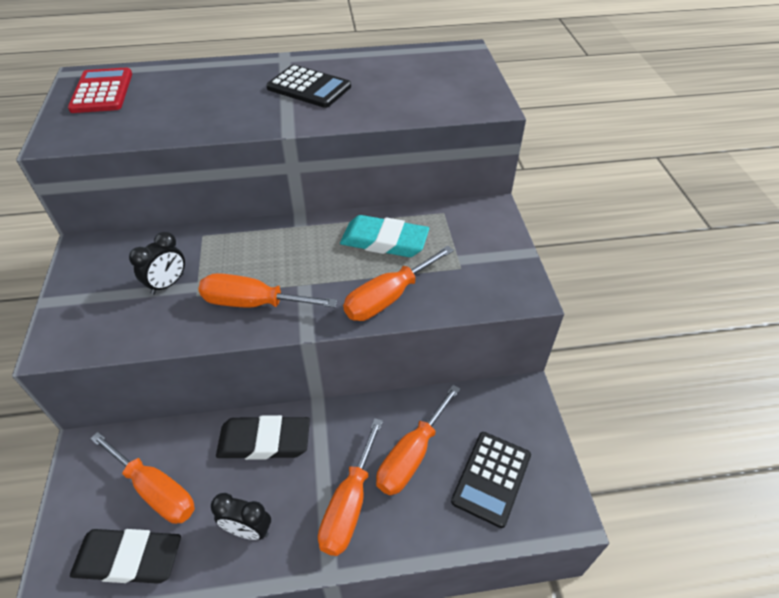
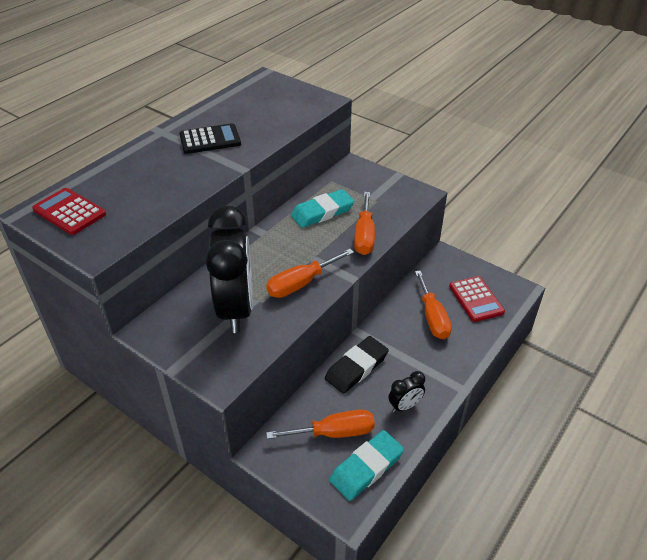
camera: 45 degrees left, 5 degrees down
black eraser [70,529,181,584] -> turquoise eraser [329,430,404,501]
black clock [129,232,185,295] -> black clock [206,205,253,333], size x2.32
orange screwdriver [318,418,383,556] -> none
black calculator [451,432,531,528] -> red calculator [449,276,505,322]

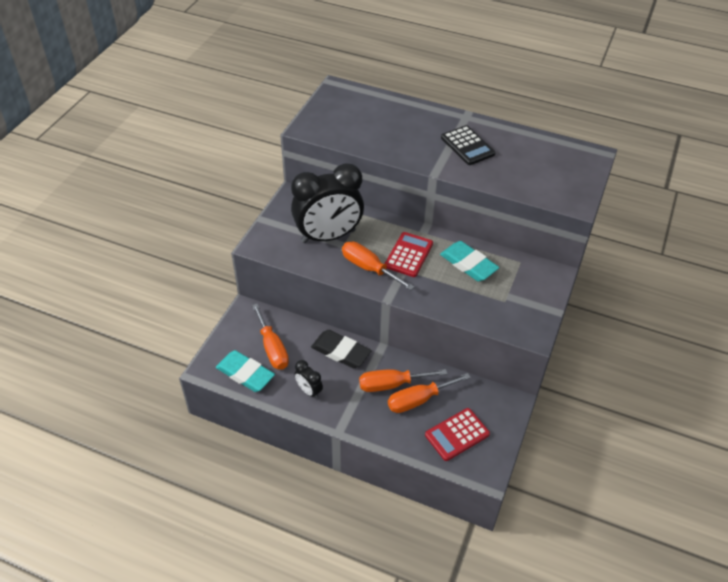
camera: 75 degrees right, 5 degrees up
red calculator [32,188,106,235] -> red calculator moved to [385,232,433,277]
orange screwdriver [354,192,375,255] -> orange screwdriver moved to [359,369,447,392]

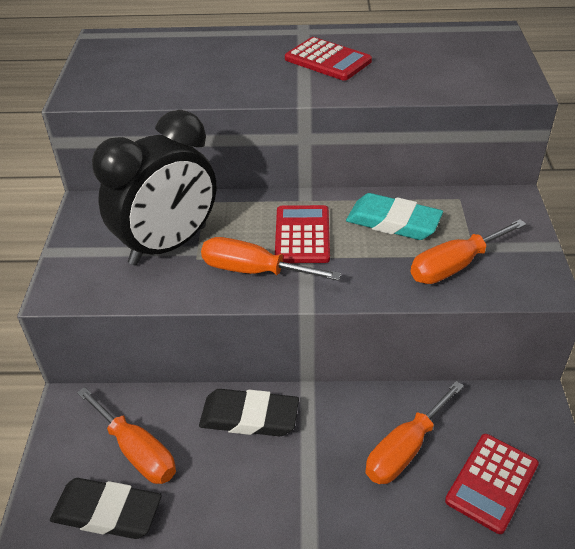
camera: 20 degrees left, 5 degrees down
turquoise eraser [216,350,275,392] -> black eraser [50,478,161,539]
black clock [295,360,323,399] -> none
orange screwdriver [359,369,447,392] -> orange screwdriver moved to [410,219,527,284]
black calculator [441,125,496,165] -> red calculator [285,37,372,81]

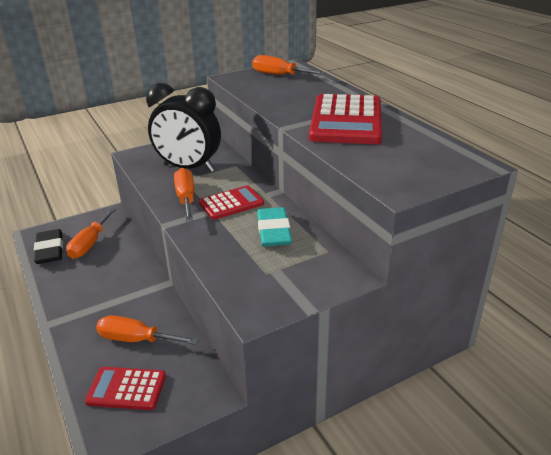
camera: 60 degrees right, 10 degrees down
black eraser [199,389,299,436] -> none
red calculator [285,37,372,81] -> red calculator [309,94,382,144], size x1.79
orange screwdriver [410,219,527,284] -> orange screwdriver moved to [252,55,326,75]

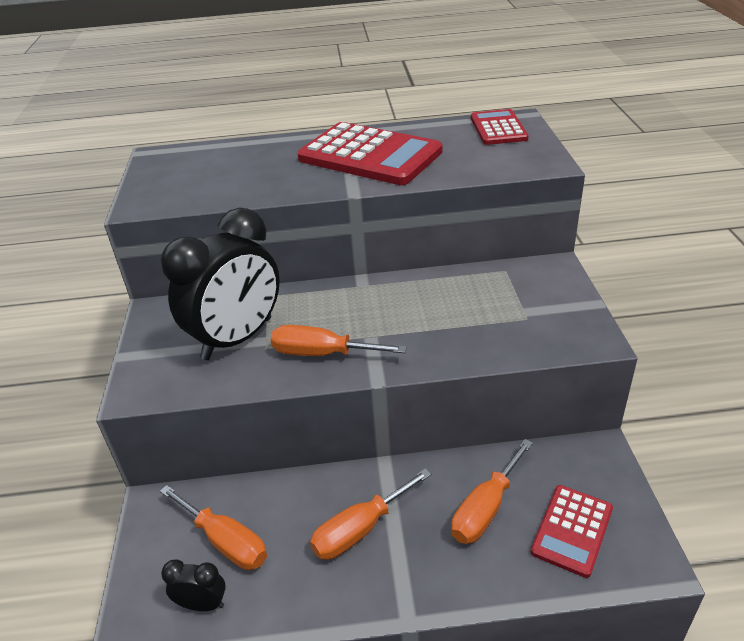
camera: 65 degrees left, 5 degrees up
black eraser [34,229,63,264] -> black clock [161,559,226,611]
red calculator [199,186,264,220] -> red calculator moved to [471,109,528,145]
orange screwdriver [252,55,326,75] -> orange screwdriver moved to [310,468,431,560]
turquoise eraser [257,207,292,247] -> none

